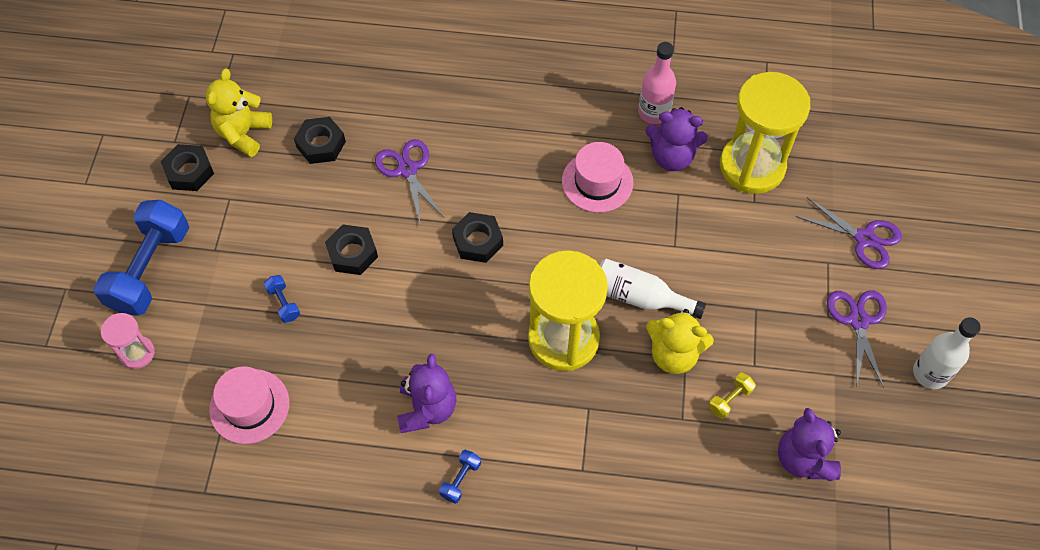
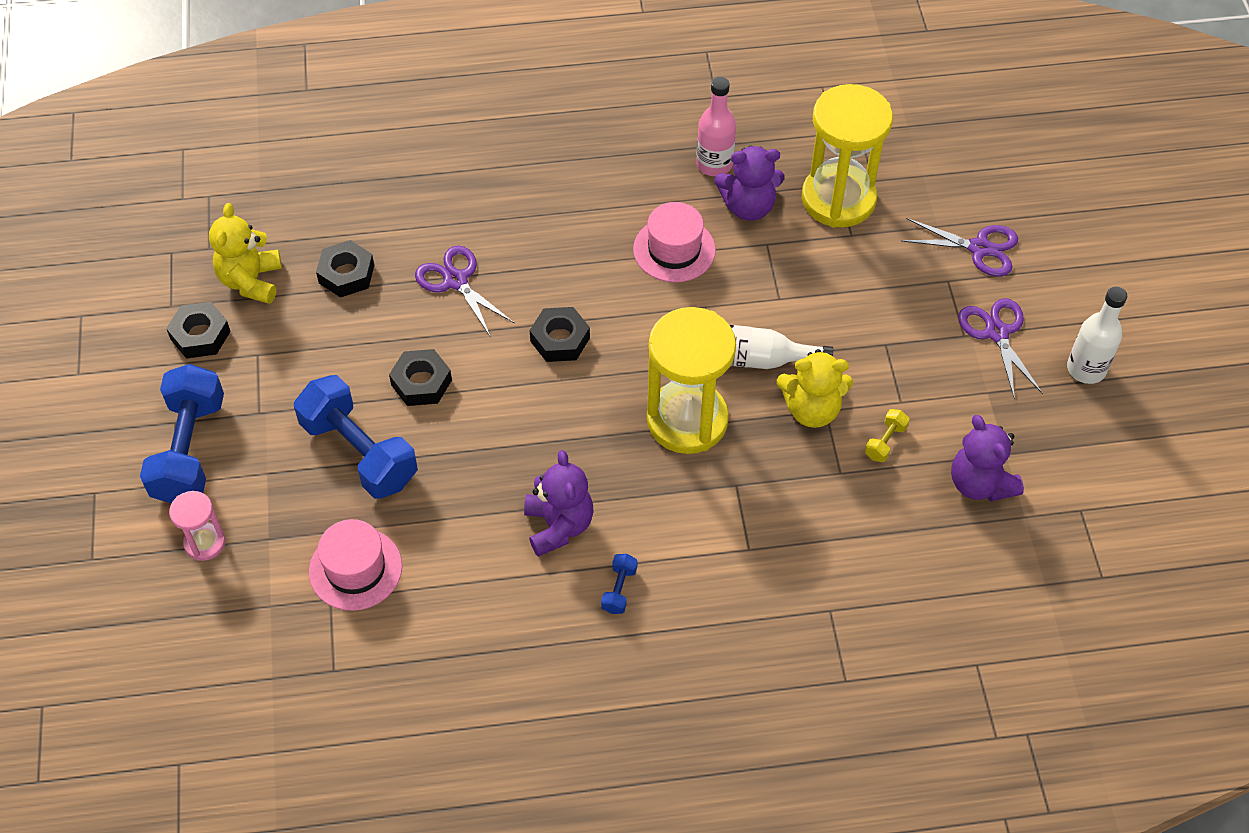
camera: 15 degrees left, 5 degrees down
blue dumbbell [264,275,300,323] -> blue dumbbell [294,375,418,499], size x2.41

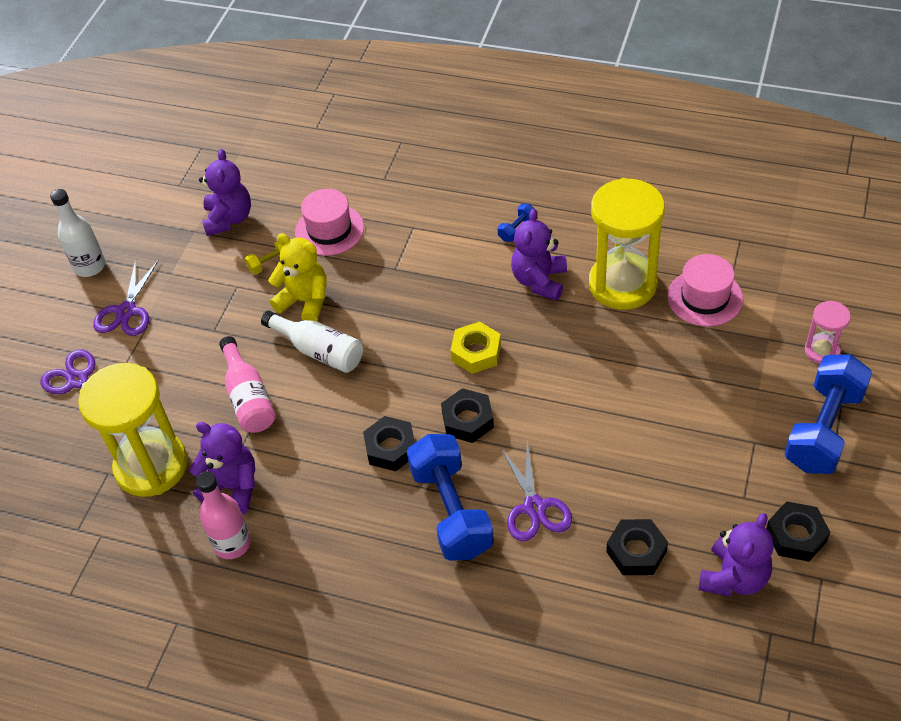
camera: 150 degrees left, 5 degrees down
yellow teddy bear [209,203,282,304] -> purple teddy bear [698,513,774,596]
blue dumbbell [294,375,418,499] -> blue dumbbell moved to [407,434,494,561]
black nut [389,349,452,406] -> black nut moved to [363,416,415,471]
pink hat [633,202,716,283] -> pink hat moved to [295,189,364,256]
yellow hourglass [647,307,736,454] -> yellow hourglass moved to [589,178,665,310]
none -> pink bottle [219,336,276,433]
none -> yellow nut [450,322,501,374]

